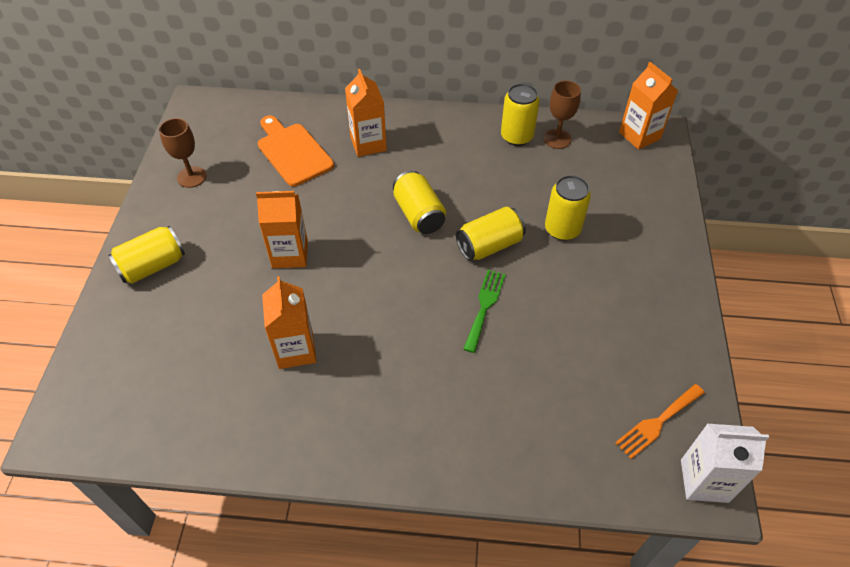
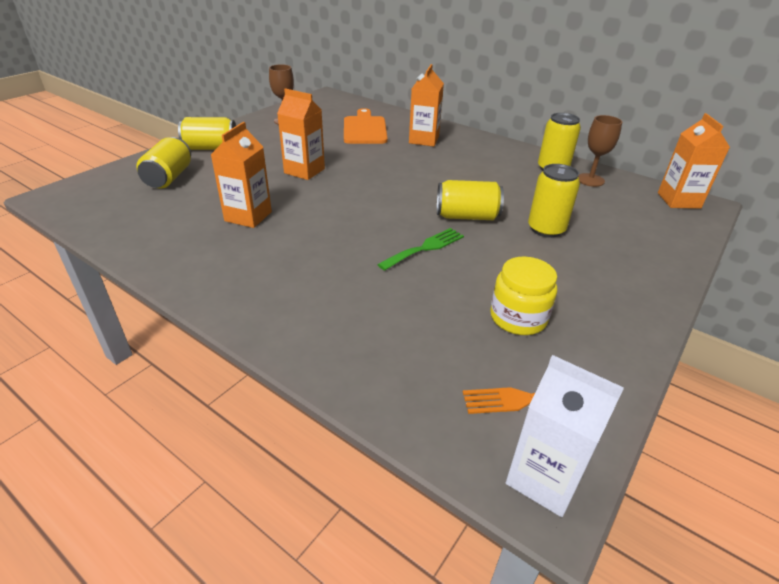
camera: 30 degrees right, 15 degrees down
yellow can [393,171,446,234] -> yellow can moved to [136,137,191,189]
none -> yellow jar [490,256,557,335]

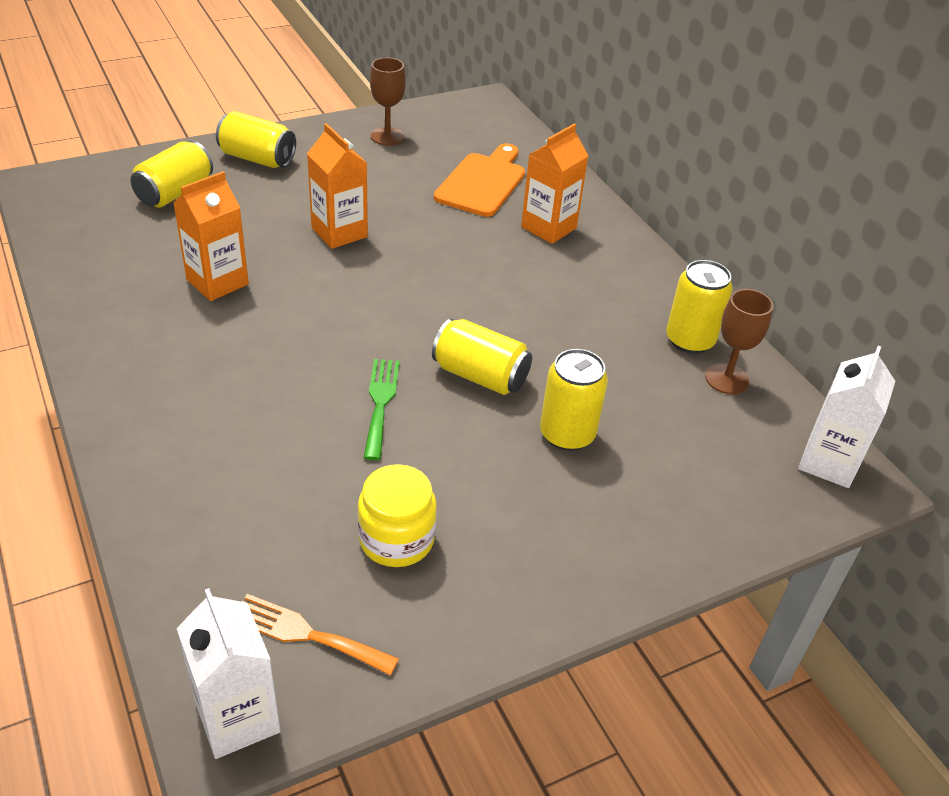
camera: 25 degrees right, 5 degrees up
green fork [377,228,464,271] -> green fork turned 75 degrees counterclockwise [364,359,400,460]
orange carton [658,113,730,209] -> white carton [798,346,895,488]

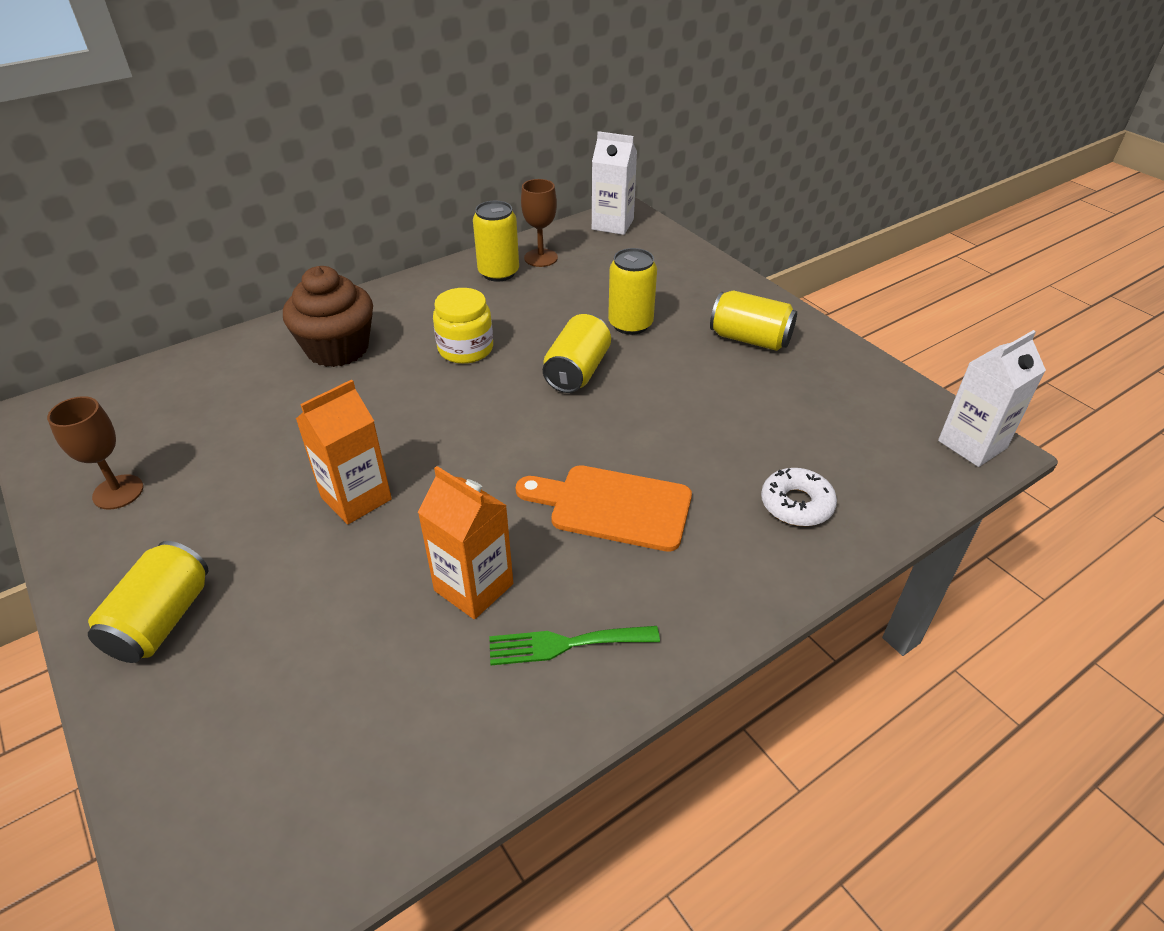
camera: 95 degrees left, 0 degrees up
yellow can [130,141,213,208] -> yellow can moved to [710,290,797,351]
orange fork [242,594,399,676] -> none
yellow jar [358,464,437,567] -> yellow jar moved to [433,288,493,364]
green fork [364,359,400,460] -> green fork moved to [489,626,660,665]
orange cutting board [434,143,525,217] -> orange cutting board moved to [516,465,692,552]
orange carton [521,124,588,244] -> brown cupcake [283,266,373,367]
none -> white donut [761,468,837,526]

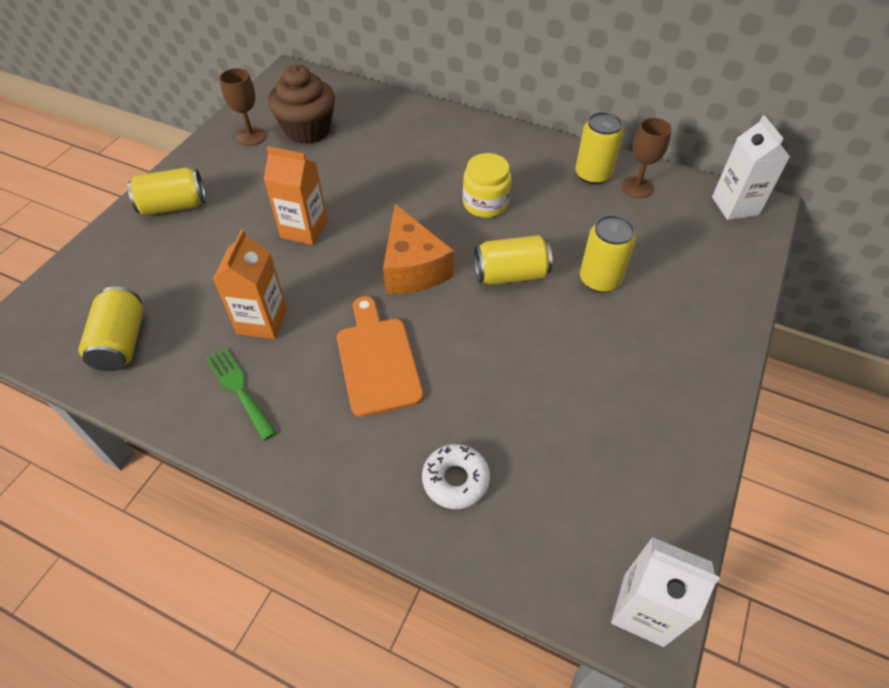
camera: 60 degrees right, 10 degrees up
brown cupcake [283,266,373,367] -> brown cupcake moved to [268,65,335,144]
yellow can [710,290,797,351] -> yellow can moved to [78,286,143,371]
none -> orange cheese [383,204,454,294]

